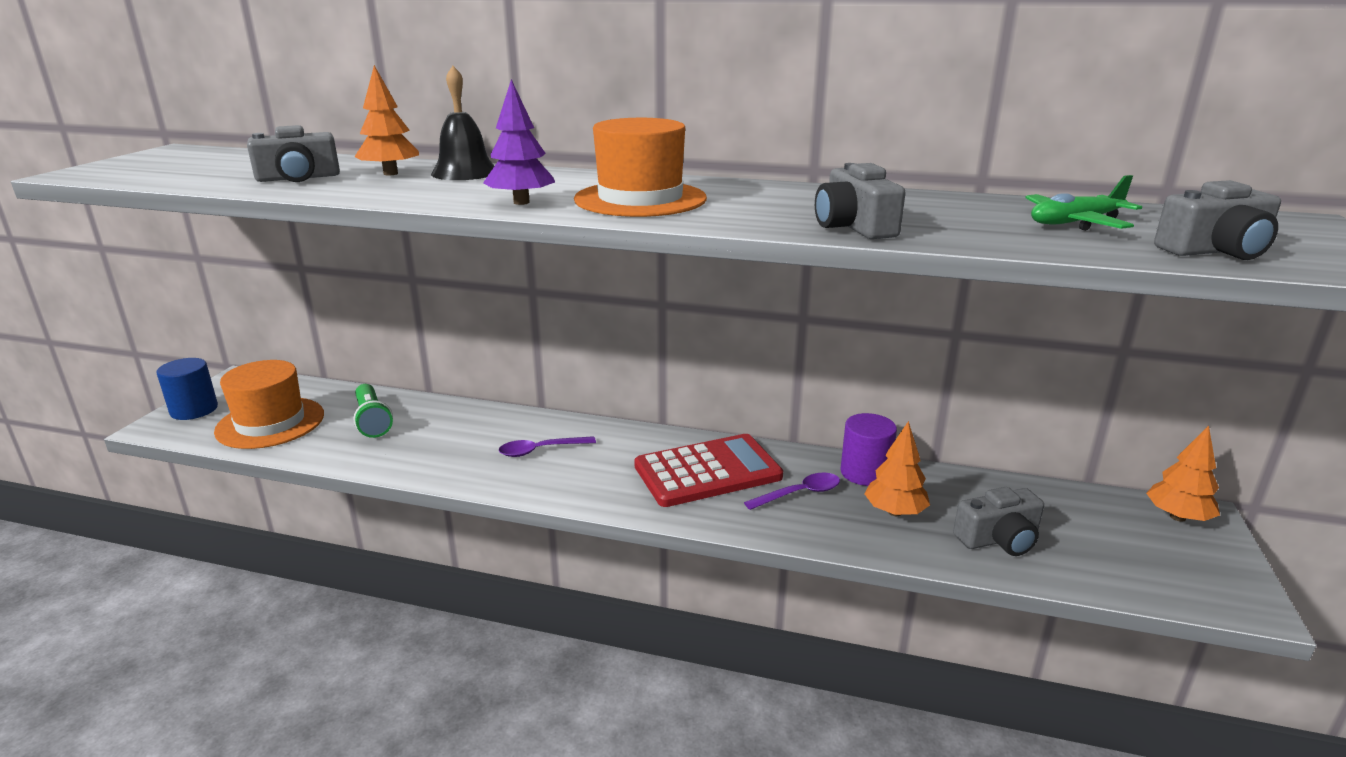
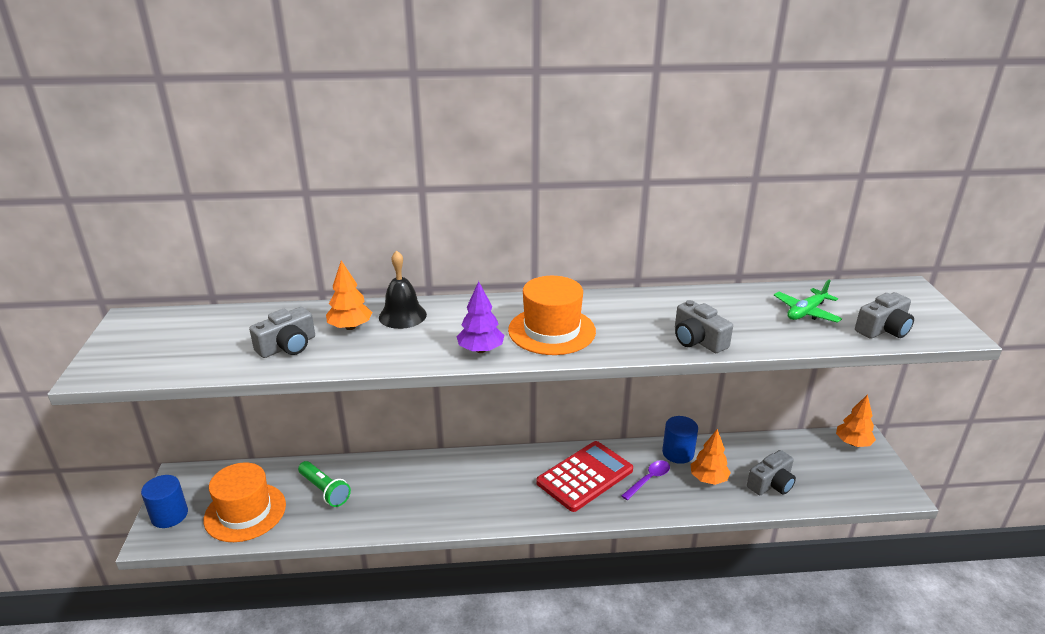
camera: 20 degrees left, 5 degrees up
purple spoon [499,436,596,457] -> none
purple cylinder [840,413,897,486] -> blue cylinder [662,416,698,464]

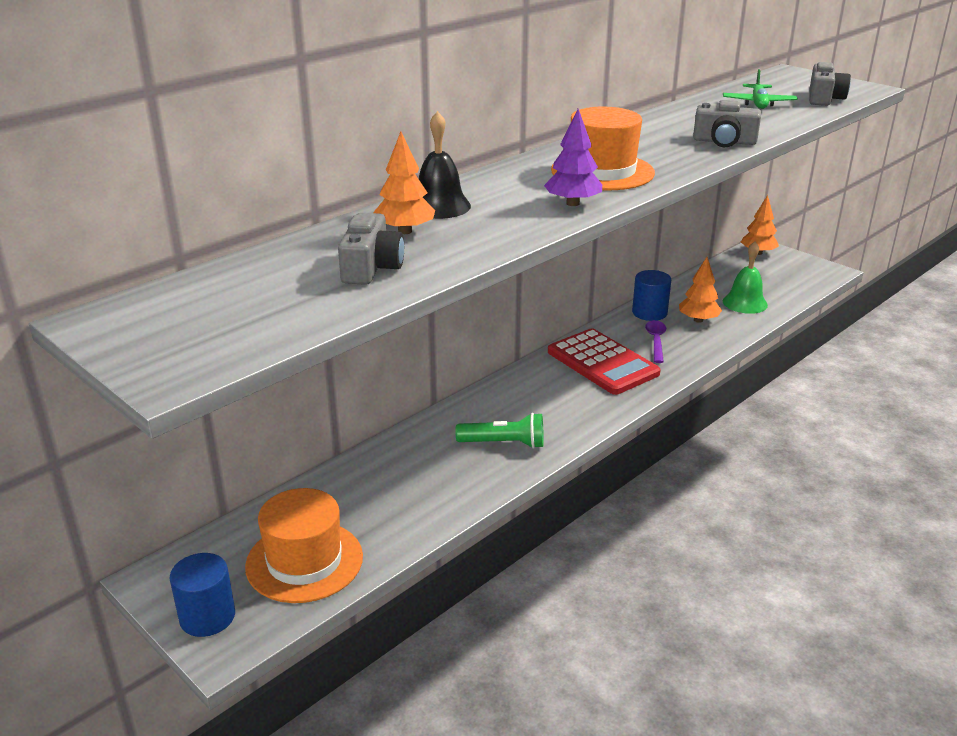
camera: 40 degrees left, 0 degrees up
green flashlight [298,461,351,507] -> green flashlight moved to [455,413,544,449]
red calculator [536,441,633,512] -> red calculator turned 135 degrees clockwise [548,328,661,395]
grey camera [747,450,796,495] -> green bell [723,241,768,314]

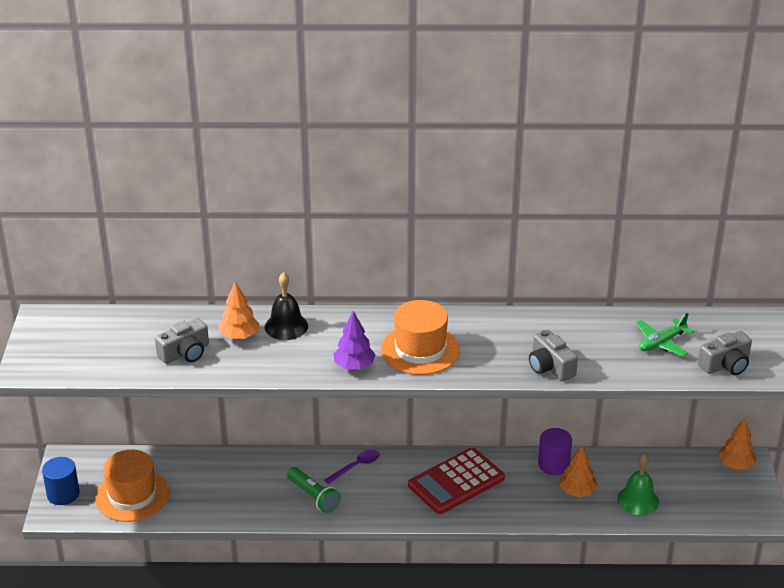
camera: 45 degrees right, 5 degrees up
red calculator [548,328,661,395] -> red calculator turned 45 degrees clockwise [408,448,505,514]
blue cylinder [632,270,671,321] -> purple cylinder [538,428,572,475]
purple spoon [645,320,666,363] -> purple spoon moved to [324,449,379,484]

